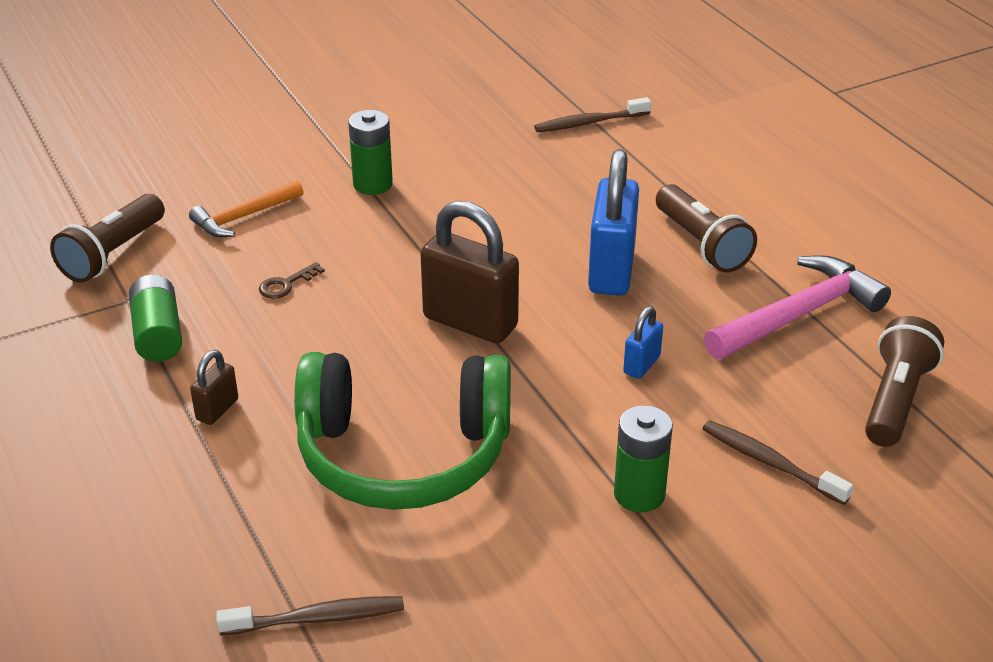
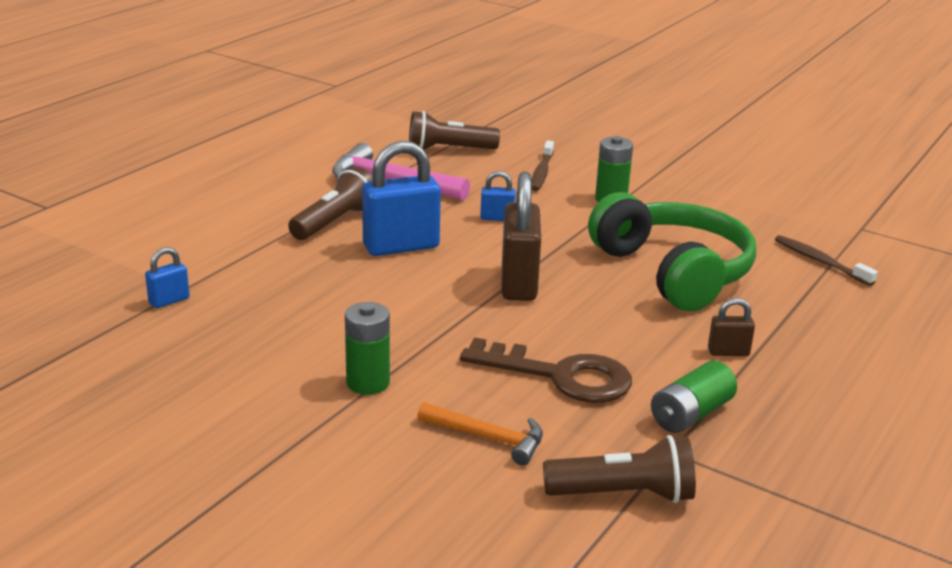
camera: 120 degrees left, 10 degrees down
brown key [259,262,325,299] -> brown key [460,337,632,403], size x2.48
brown toothbrush [534,97,651,132] -> blue padlock [145,247,190,308]

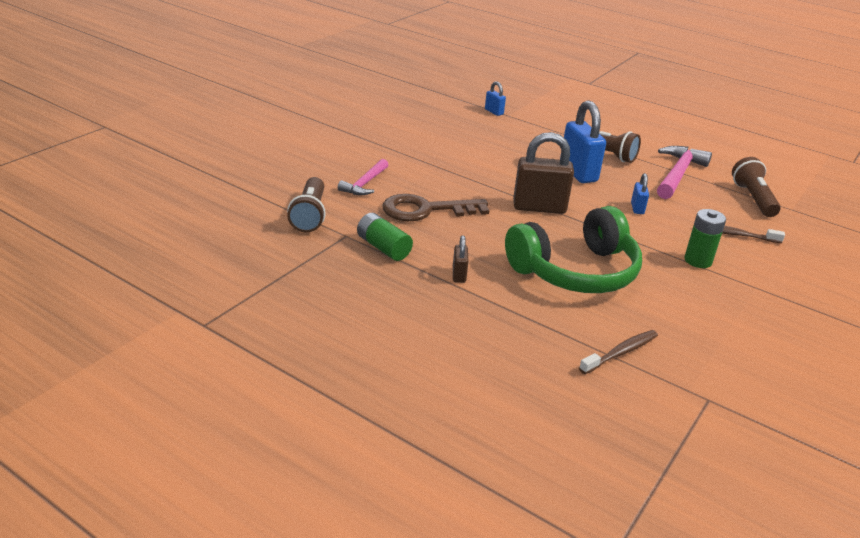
camera: 90 degrees right, 5 degrees up
green battery [345,302,390,395] -> none
orange hammer [417,402,543,465] -> pink hammer [338,159,388,195]
brown key [460,337,632,403] -> brown key turned 60 degrees clockwise [383,194,489,221]

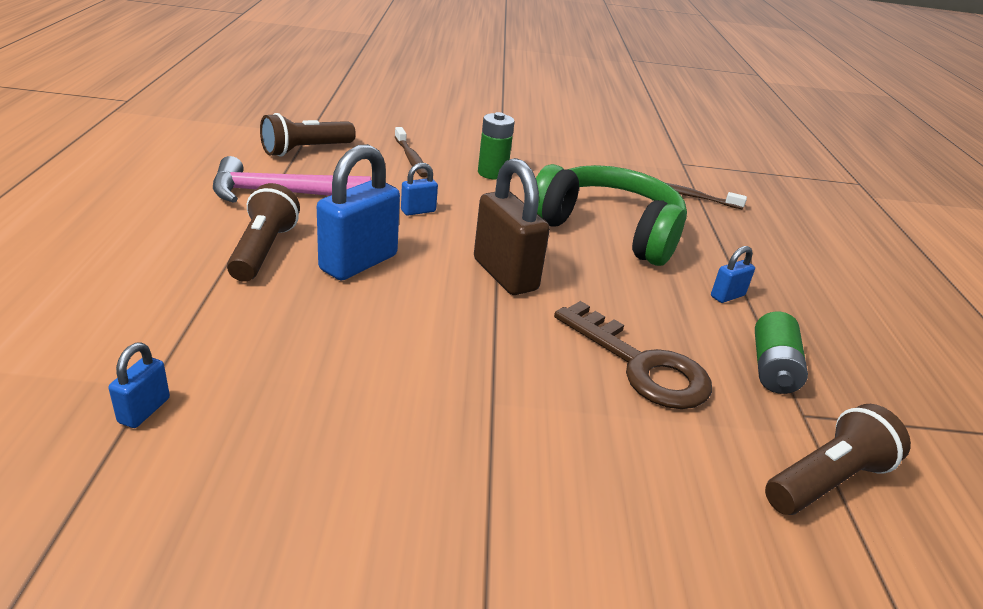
camera: 125 degrees left, 0 degrees up
pink hammer [338,159,388,195] -> none
brown padlock [453,235,469,283] -> blue padlock [711,246,755,303]

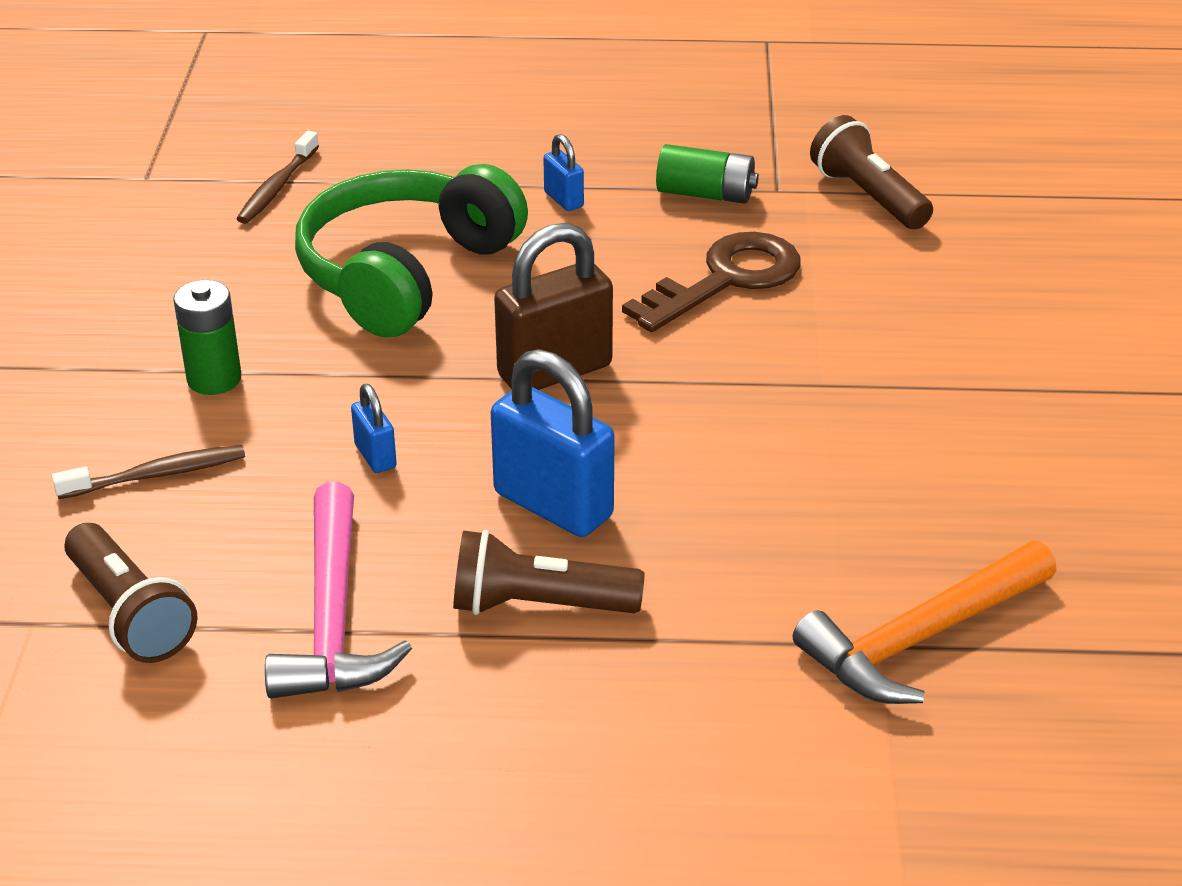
camera: 85 degrees left, 5 degrees up
blue padlock [109,343,170,428] -> orange hammer [793,541,1057,704]

